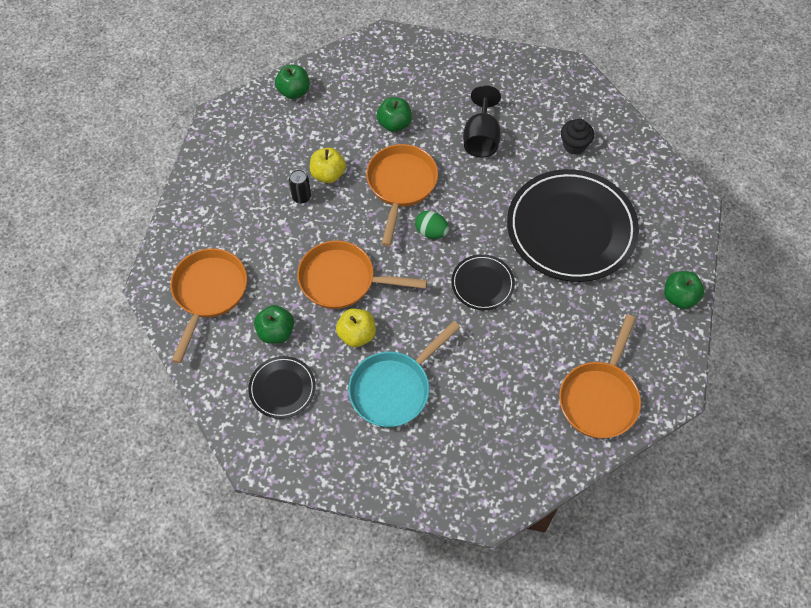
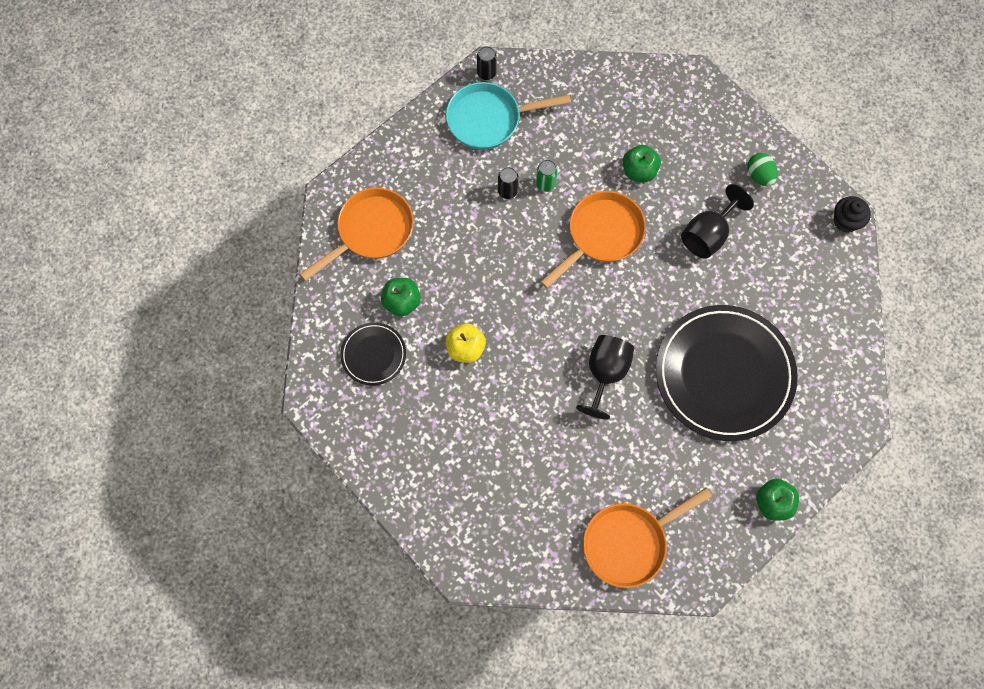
camera: 35 degrees right, 10 degrees up
green apple [275,65,310,99] -> none
orange pan [297,240,427,309] -> none
yellow apple [310,148,346,183] -> green can [536,160,558,192]
turquoise pan [348,321,460,427] -> turquoise pan moved to [446,82,571,150]
green egg [415,210,449,239] -> green egg moved to [747,153,778,186]
black plate [451,254,515,310] -> black goblet [576,335,634,420]
black cupcake [561,119,594,155] -> black cupcake moved to [834,196,871,233]
none -> black can [477,46,497,80]

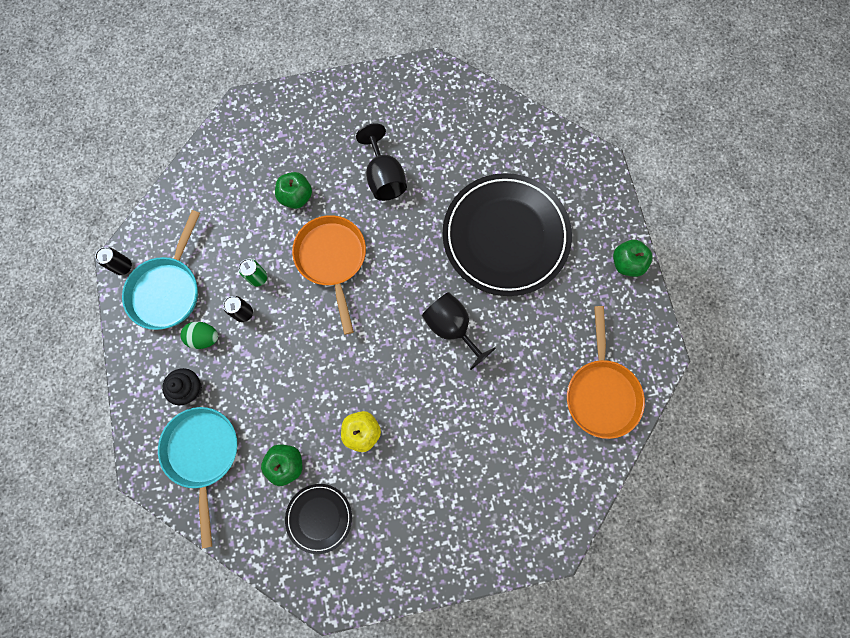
camera: 60 degrees left, 5 degrees up
orange pan [300,188,414,281] -> turquoise pan [158,407,237,549]
green egg [747,153,778,186] -> green egg moved to [181,322,218,349]
black cupcake [834,196,871,233] -> black cupcake moved to [162,368,202,405]

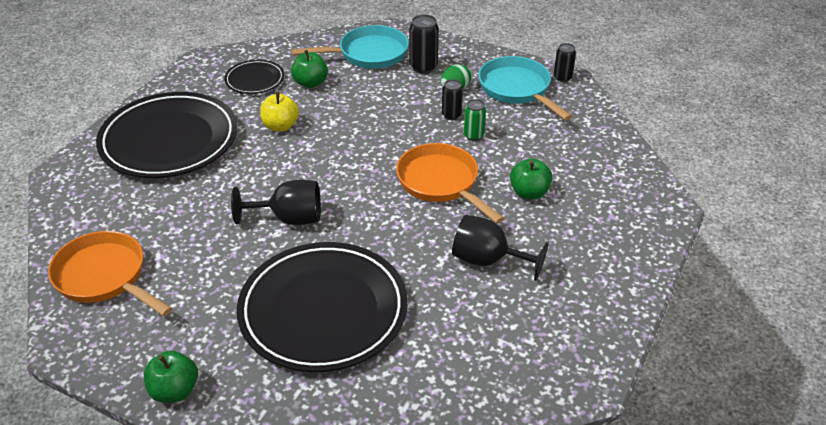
camera: 130 degrees right, 35 degrees down
turquoise pan [158,407,237,549] -> turquoise pan turned 45 degrees counterclockwise [291,25,409,69]
black cupcake [162,368,202,405] -> black can [409,14,439,74]
orange pan [292,215,366,335] -> orange pan turned 150 degrees counterclockwise [396,143,504,224]
none -> black plate [96,92,238,178]

